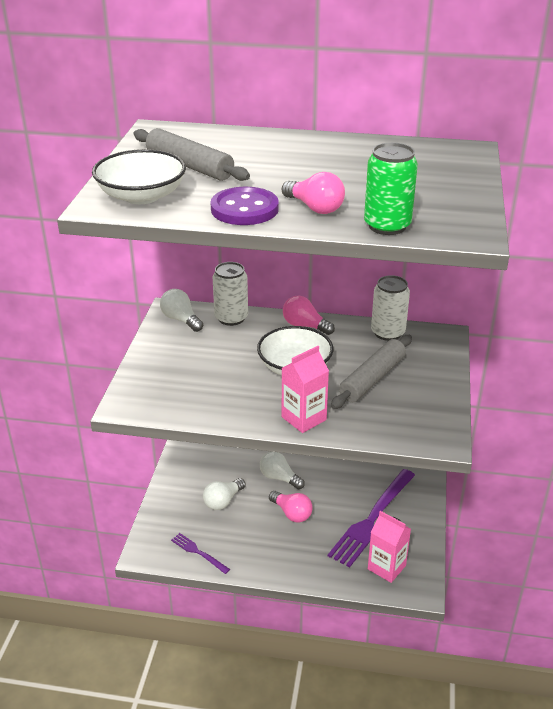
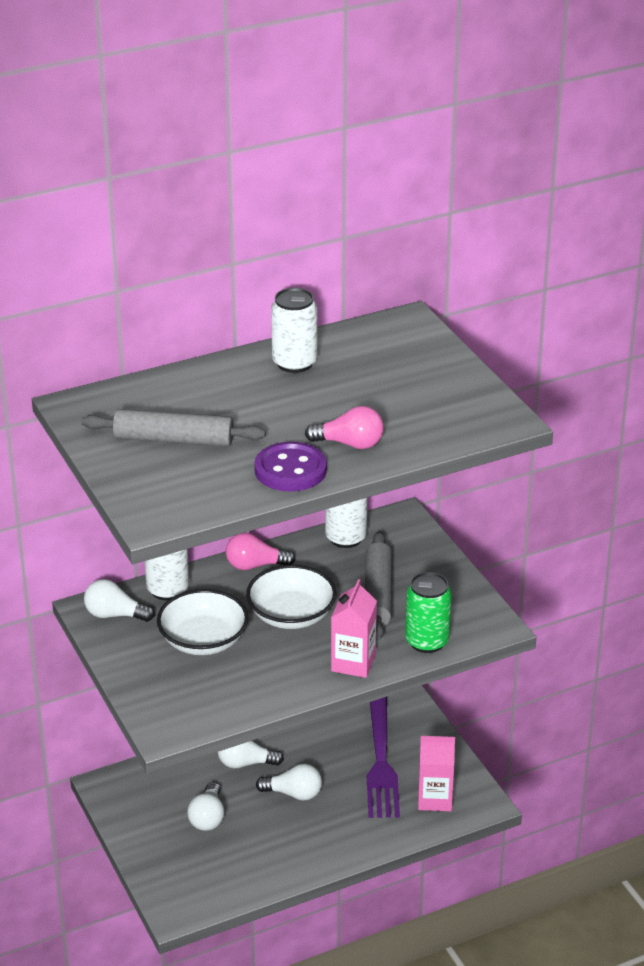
camera: 35 degrees left, 0 degrees up
white bowl [92,149,186,204] -> white bowl moved to [157,589,249,655]
purple fork [171,533,230,574] -> none
pink light bulb [269,491,313,522] -> white light bulb [256,764,322,801]
green can [364,143,418,235] -> green can moved to [405,572,452,653]
none -> white can [271,288,317,373]

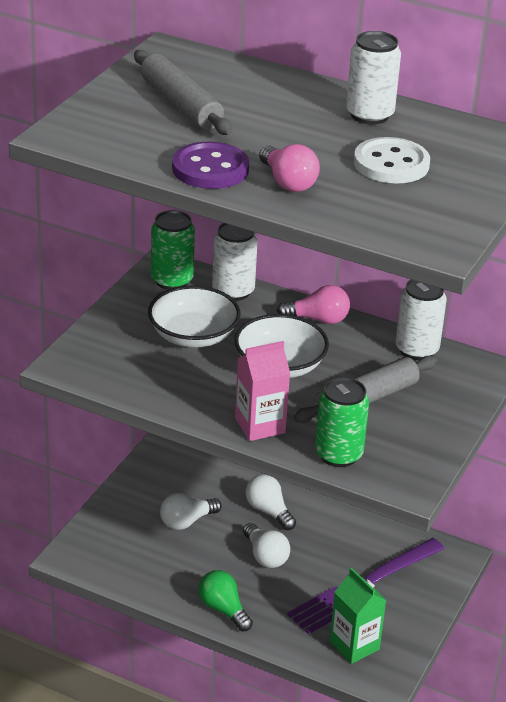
camera: 50 degrees right, 0 degrees up
white light bulb [84,579,155,622] -> green can [151,210,195,290]
pink light bulb [226,533,296,570] -> pink light bulb turned 135 degrees clockwise [277,285,350,324]
pink carton [418,736,455,811] -> green carton [330,568,386,664]
none -> green light bulb [199,570,253,631]
none -> white button [354,137,430,183]

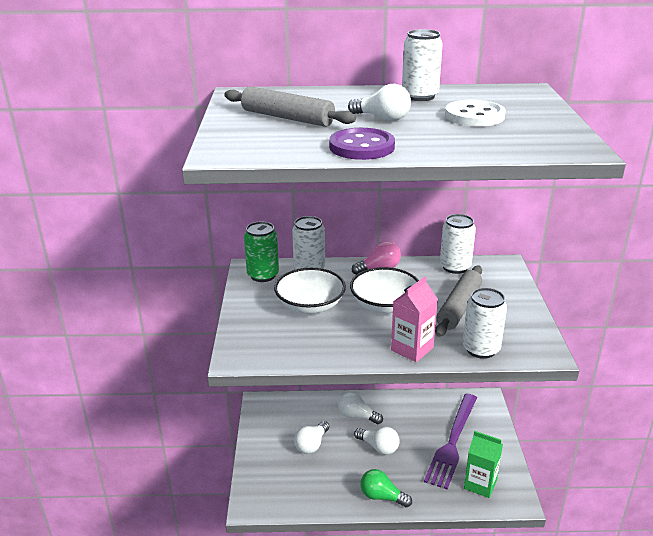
camera: 25 degrees left, 5 degrees down
pink light bulb [259,144,320,192] -> none
green can [315,377,369,467] -> white can [463,288,507,359]
none -> white light bulb [348,84,411,121]

